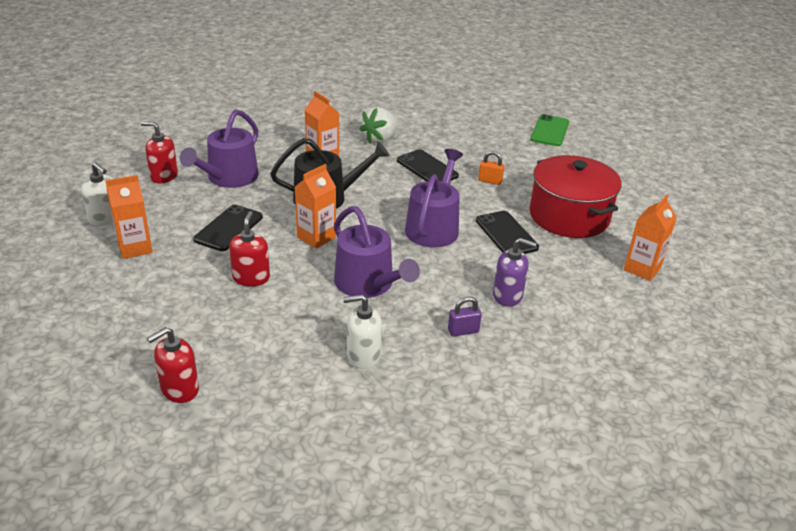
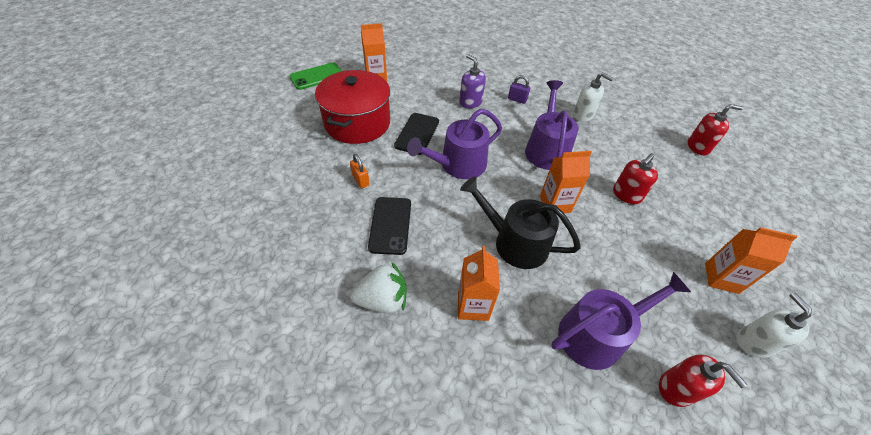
camera: 140 degrees left, 15 degrees up
black phone [193,204,263,251] -> none
green phone [530,114,569,146] -> green phone moved to [289,62,342,90]

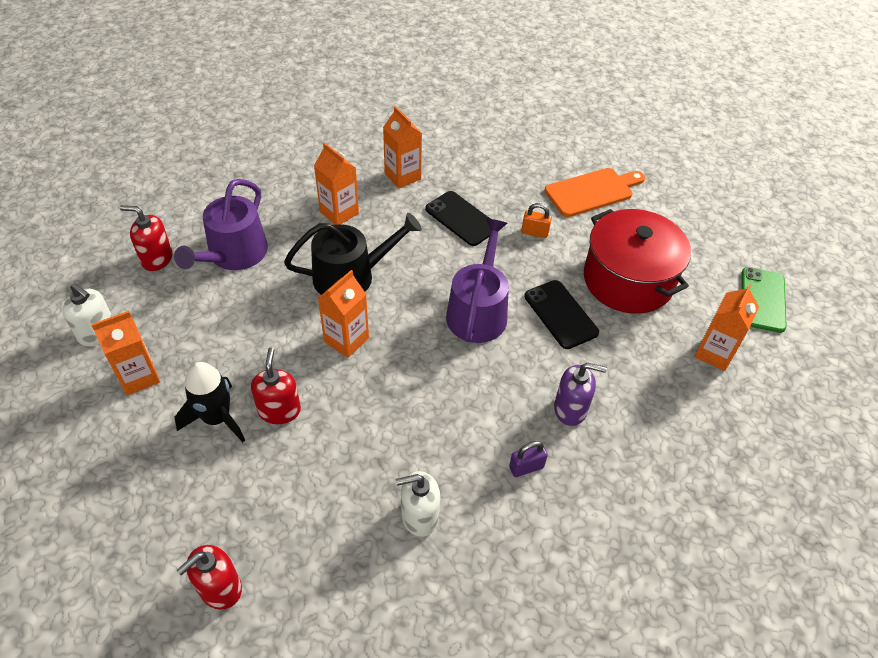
camera: 135 degrees right, 0 degrees up
white strawberry [350,261,407,313] -> orange carton [383,106,422,189]
purple watering can [525,80,578,170] -> none
none -> black rocket [174,362,245,442]
none -> orange cutting board [544,168,645,217]

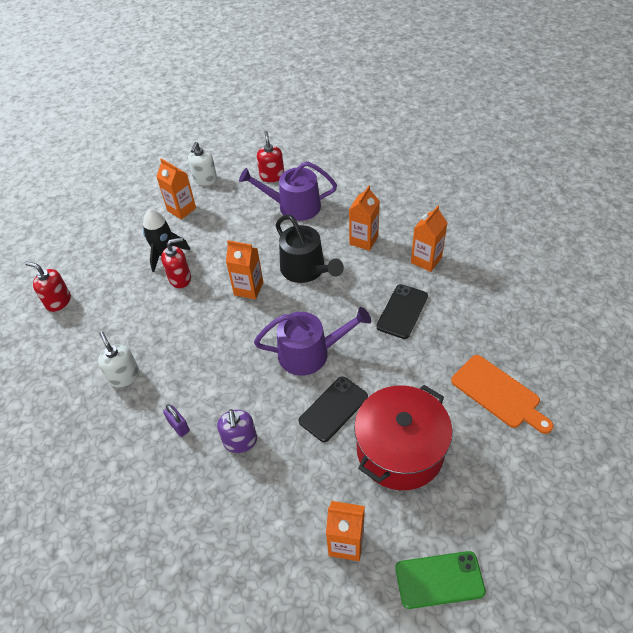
camera: 75 degrees right, 0 degrees up
orange padlock [521,203,552,238] -> none

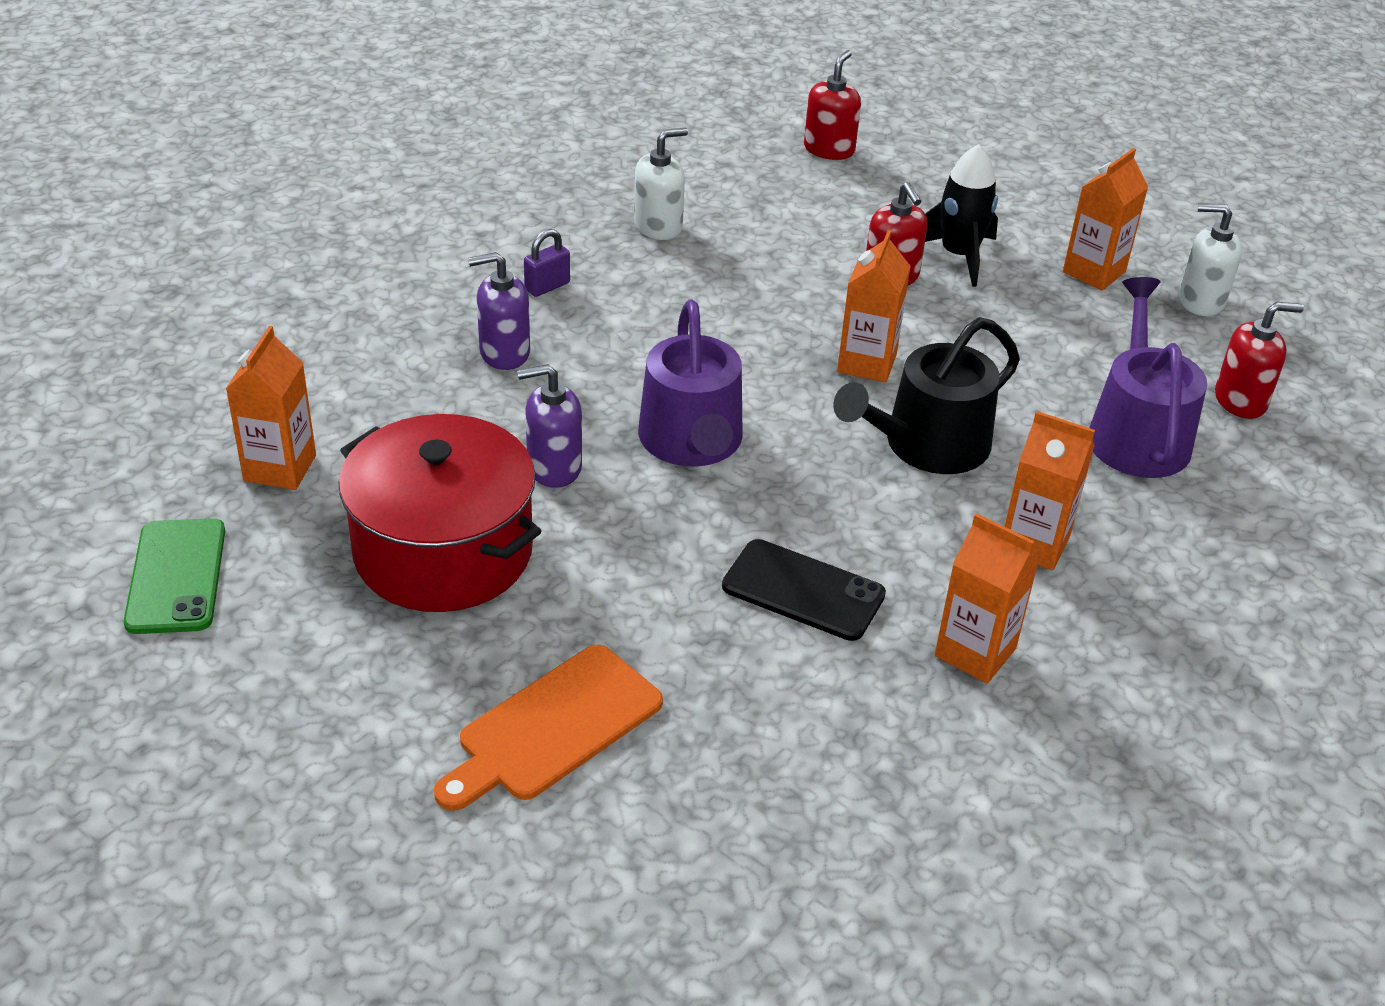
camera: 85 degrees right, 10 degrees down
black phone [299,377,368,442] -> purple soap dispenser [517,364,582,488]

